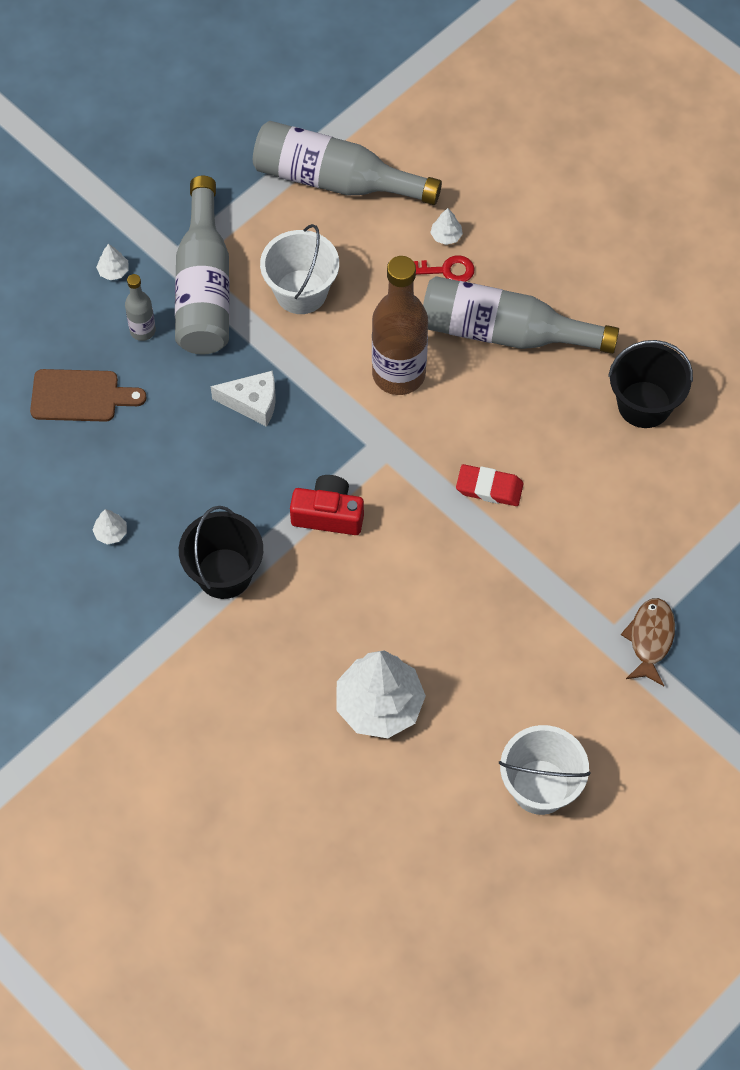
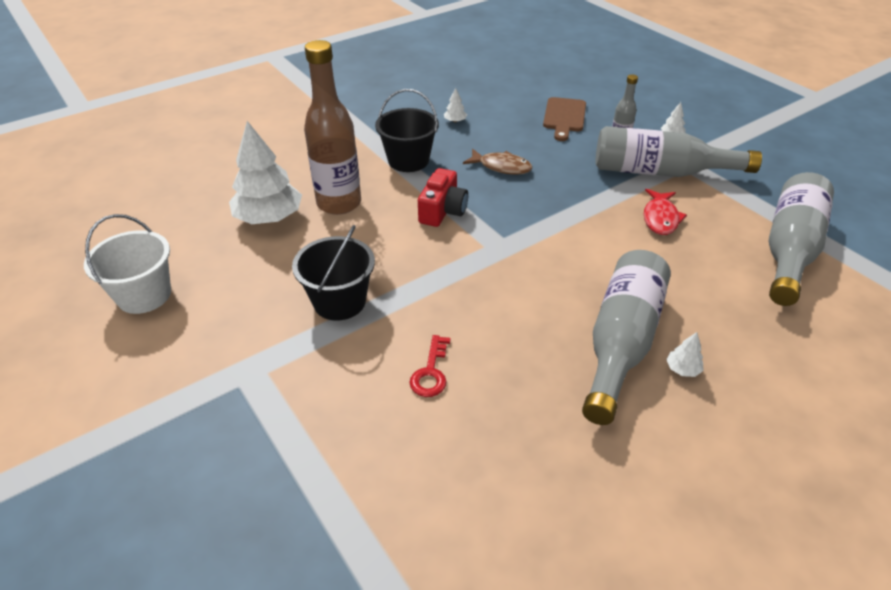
camera: 100 degrees right, 20 degrees down
white cheese [211,371,276,427] -> none
white bucket [260,224,339,314] -> red fish [644,189,687,235]
brown bottle [372,256,428,395] -> brown bottle moved to [304,40,361,215]
red key [413,255,475,282] -> red key moved to [409,335,451,397]
white tree [430,208,463,245] -> white tree moved to [666,332,704,377]
red eraser [456,464,524,506] -> none
black bucket [608,340,693,428] -> black bucket moved to [292,225,375,321]
brown fish [621,598,675,686] -> brown fish moved to [463,149,532,175]

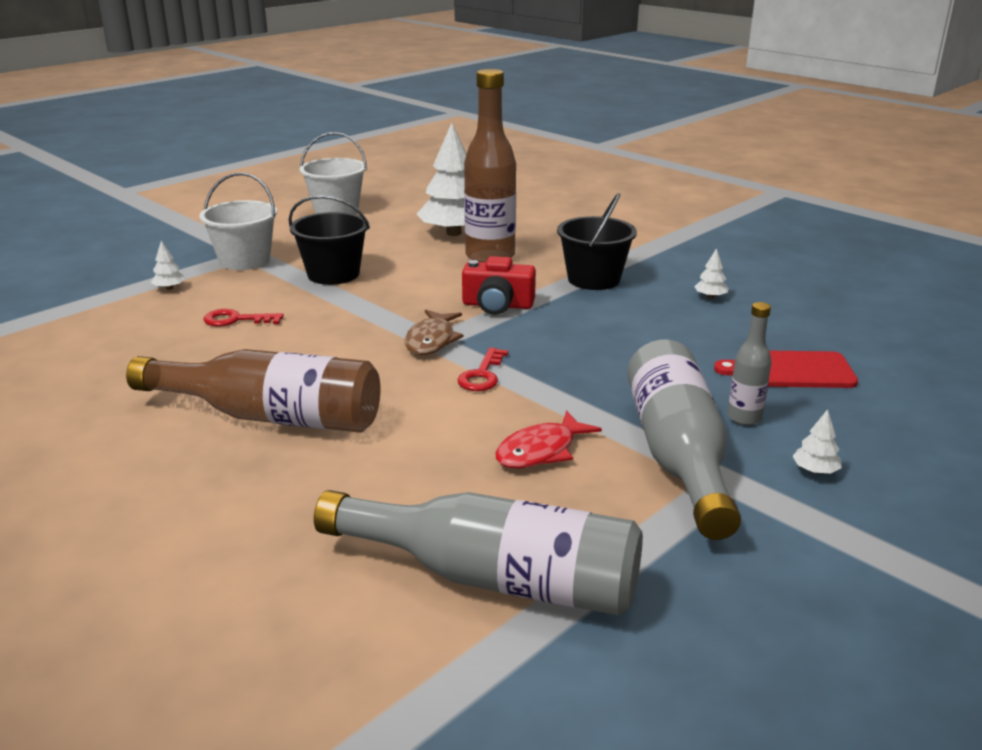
camera: 80 degrees right, 15 degrees down
brown fish [463,149,532,175] -> brown fish moved to [405,309,464,355]
brown cutting board [543,97,586,141] -> red cutting board [714,351,858,388]
grey bottle [582,250,671,425] -> brown bottle [126,349,380,433]
red fish [644,189,687,235] -> red fish turned 45 degrees counterclockwise [495,410,602,468]
white tree [666,332,704,377] -> white tree moved to [151,241,185,290]
none -> white bucket [199,172,277,270]
none -> red key [457,348,508,391]

